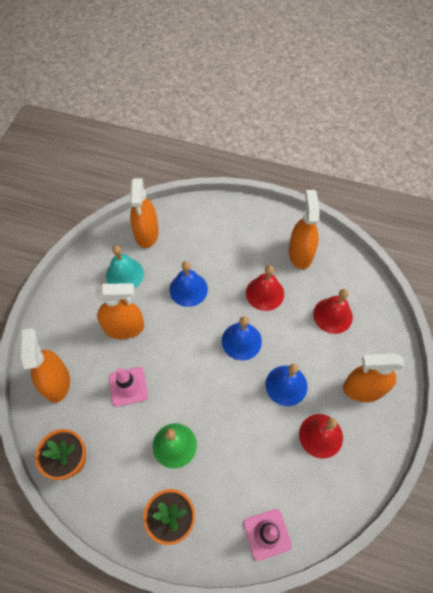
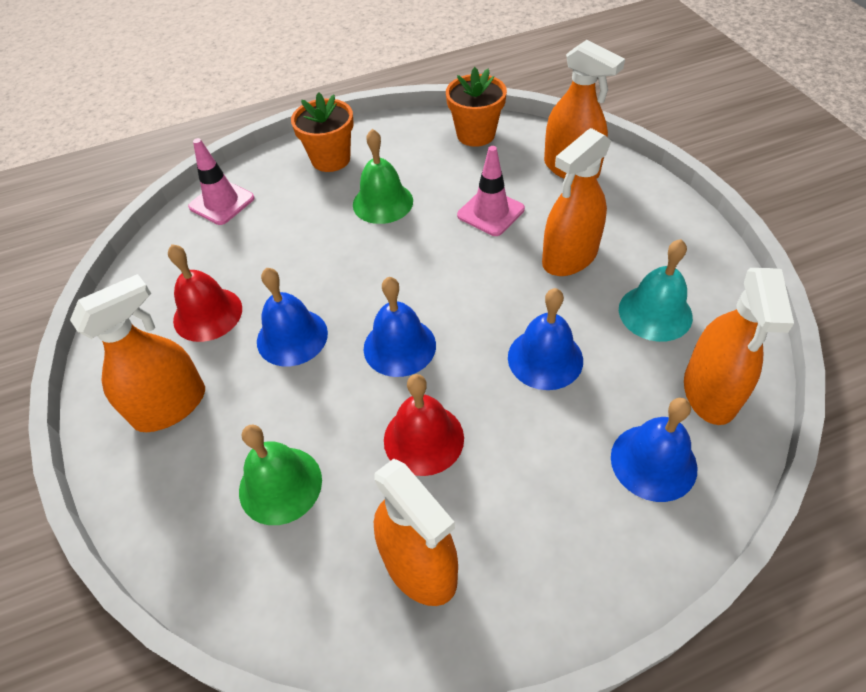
camera: 145 degrees right, 10 degrees down
orange spray bottle [130,178,159,248] -> orange spray bottle turned 135 degrees counterclockwise [684,268,794,425]
red bell [313,289,353,334] -> green bell [239,425,322,525]
none -> blue bell [611,398,697,502]

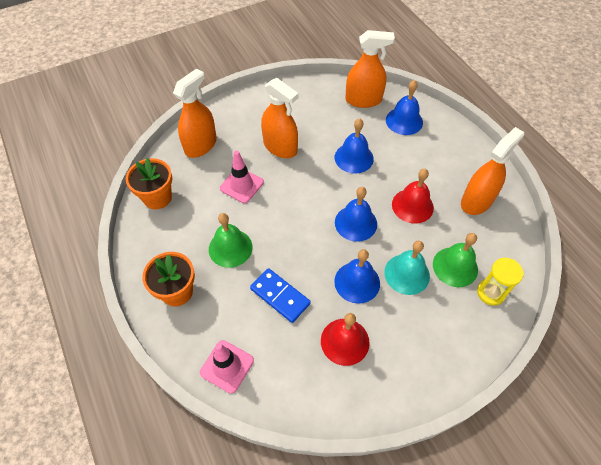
camera: 100 degrees left, 5 degrees up
orange spray bottle [70,274,205,432] -> none
turquoise bell [619,239,693,342] -> turquoise bell moved to [384,241,430,295]
none -> blue domino [250,268,311,323]
none -> yellow hourglass [477,258,523,305]

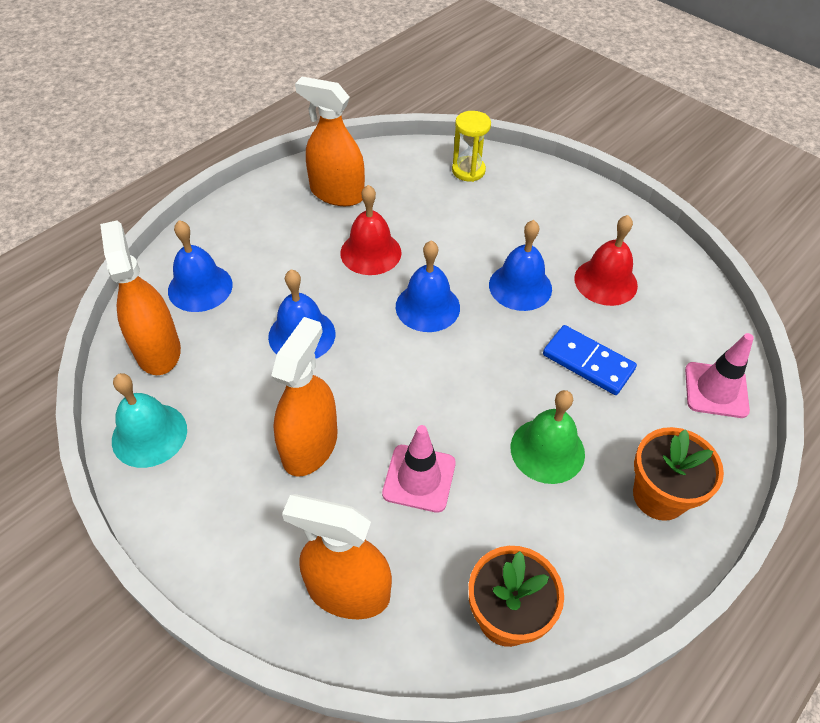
camera: 110 degrees left, 5 degrees down
blue domino [250,268,311,323] -> blue domino turned 75 degrees counterclockwise [543,325,637,395]
turquoise bell [384,241,430,295] -> turquoise bell moved to [112,373,187,468]
green bell [433,233,478,287] -> none

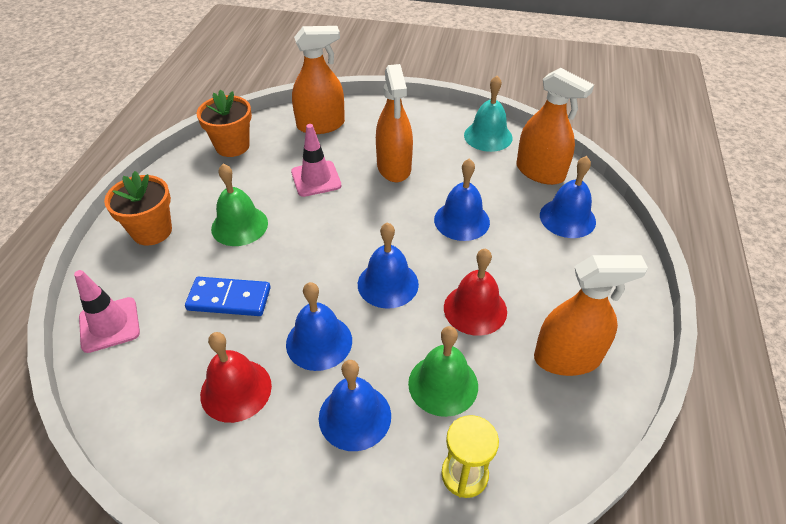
camera: 150 degrees right, 5 degrees down
none -> blue bell [319,360,391,451]
none -> green bell [408,326,478,417]

